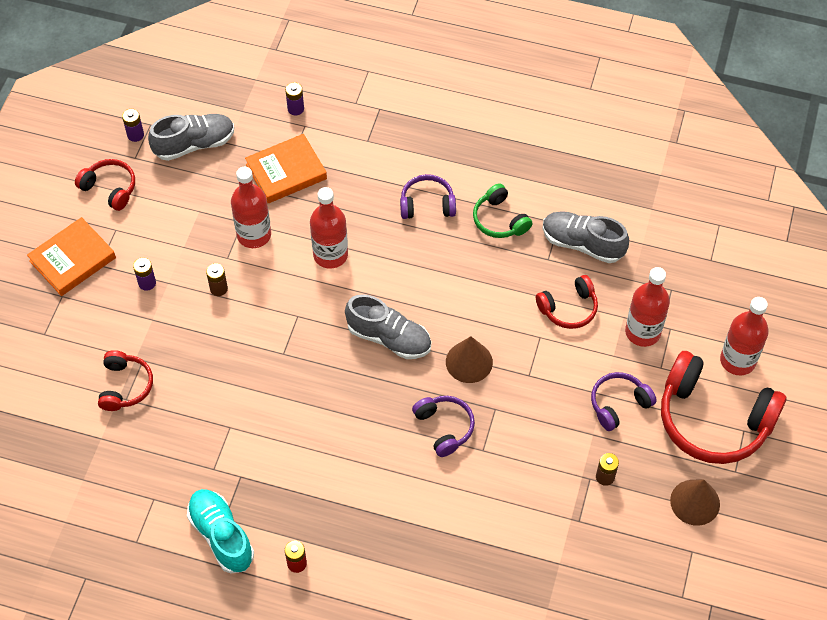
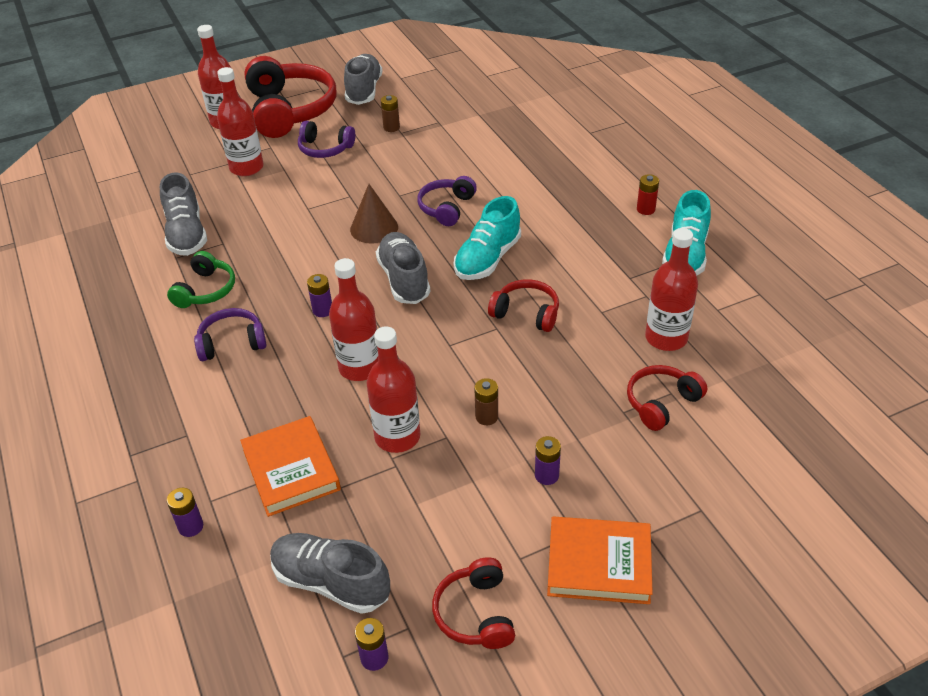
camera: 130 degrees left, 15 degrees down
orange book [245,134,327,203] -> orange book turned 45 degrees clockwise [240,416,341,517]
purple headphones [400,174,456,219] -> purple headphones turned 120 degrees clockwise [194,308,267,361]
red headphones [536,275,598,329] -> red headphones moved to [488,279,559,332]
brown cone [670,479,720,526] -> grey shoe [344,54,382,105]
none -> purple battery [307,274,332,317]
none -> turquoise shoe [454,196,521,280]
none -> red bottle [645,228,698,351]

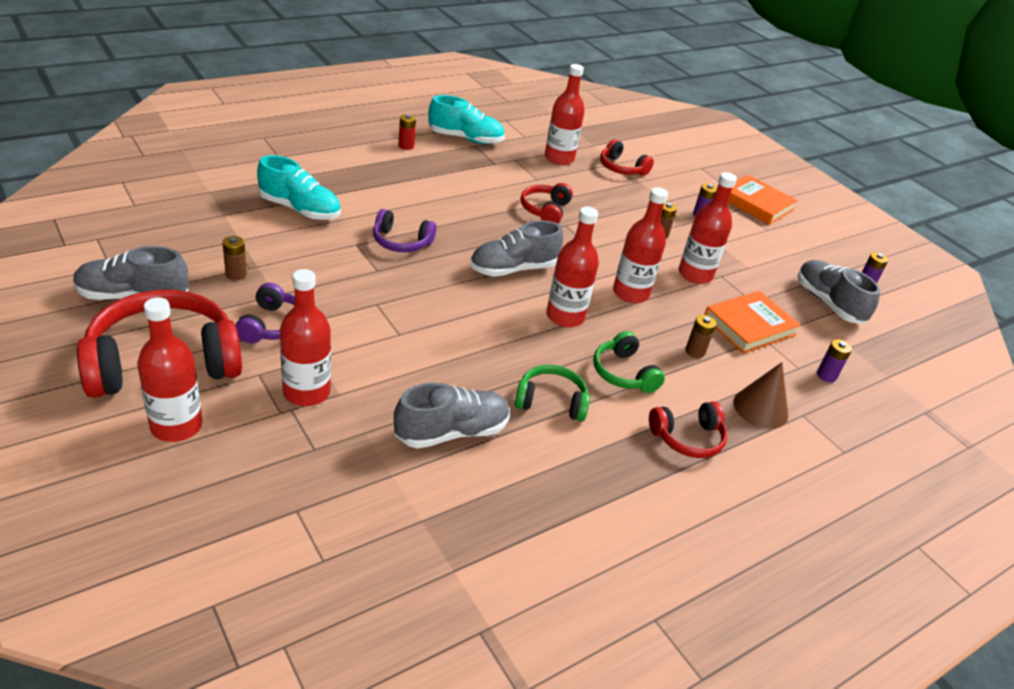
camera: 105 degrees left, 5 degrees down
purple headphones [194,308,267,361] -> green headphones [593,331,665,393]
grey shoe [270,533,390,614] -> grey shoe turned 135 degrees clockwise [797,260,880,324]
purple battery [307,274,332,317] -> red bottle [546,207,599,327]
brown cone [350,184,398,244] -> brown cone moved to [733,362,788,429]
red headphones [432,557,515,649] -> red headphones moved to [649,401,728,458]
turquoise shoe [454,196,521,280] -> turquoise shoe moved to [257,155,341,220]
orange book [547,516,653,604] -> orange book turned 45 degrees counterclockwise [728,175,798,225]
none -> brown battery [685,315,716,358]

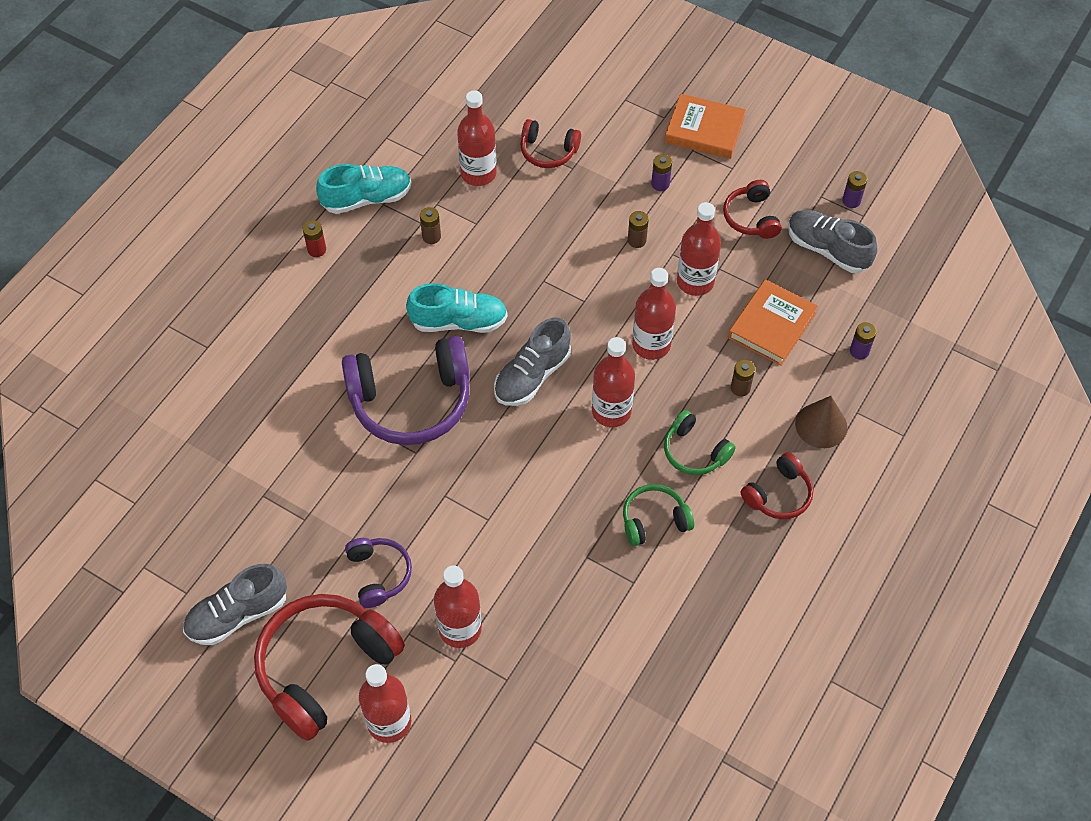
camera: 20 degrees left, 20 degrees up
brown battery [222,236,247,280] -> brown battery moved to [420,207,441,244]
turquoise shoe [257,155,341,220] -> turquoise shoe moved to [406,283,508,333]
purple headphones [373,209,436,252] -> purple headphones [342,336,470,445], size x1.93
grey shoe [394,383,510,449] -> none
red headphones [521,183,573,224] -> red headphones moved to [723,180,782,239]

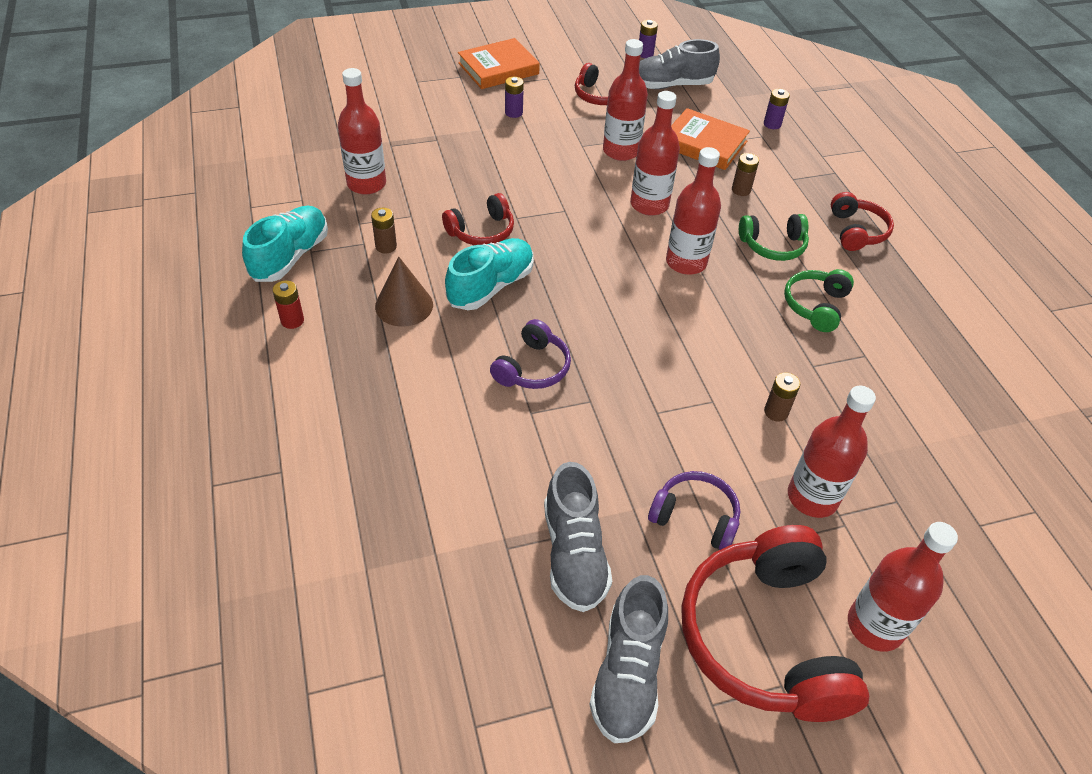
camera: 50 degrees left, 10 degrees down
purple headphones [342,336,470,445] -> purple headphones [490,319,571,389], size x0.52
grey shoe [494,318,571,406] -> grey shoe moved to [544,462,612,612]
red headphones [520,119,581,168] -> red headphones moved to [442,193,514,245]
brown battery [628,211,648,248] -> brown battery moved to [764,373,800,421]
orange book [728,279,818,366] -> orange book turned 45 degrees counterclockwise [671,108,750,170]
brown cone [795,396,847,448] -> brown cone moved to [375,257,433,327]

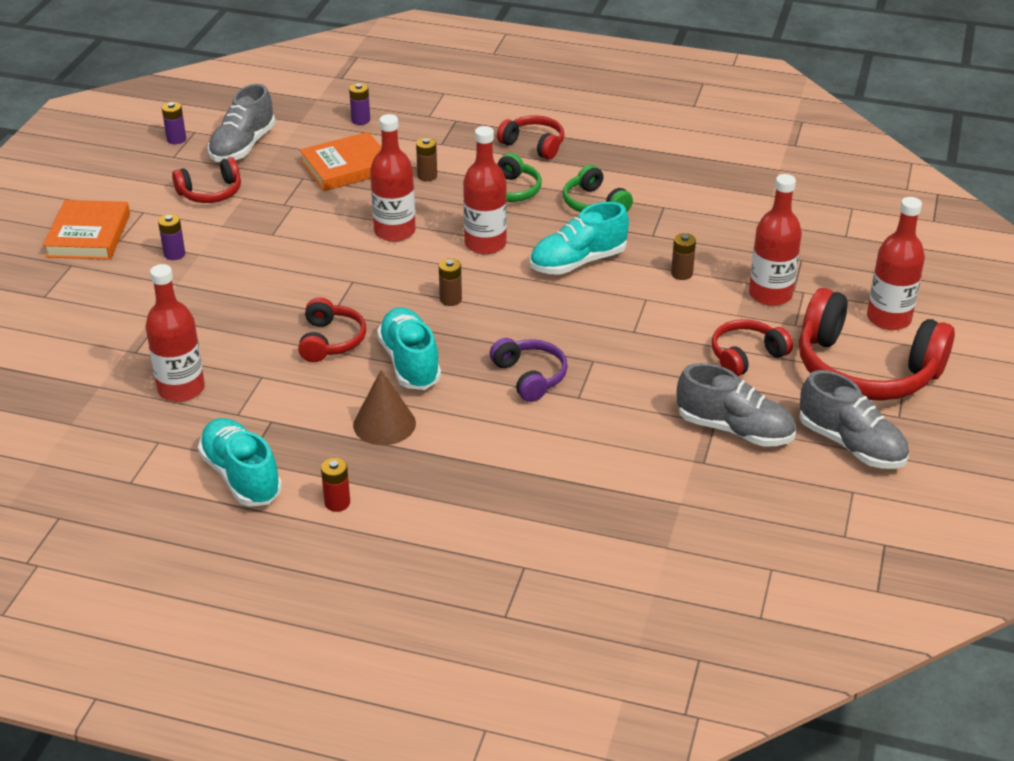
camera: 55 degrees left, 10 degrees down
brown battery [371,208,397,254] -> brown battery moved to [439,258,462,306]
red bottle [603,39,648,161] -> none
purple headphones [648,471,740,550] -> red headphones [712,319,793,376]
none -> turquoise shoe [530,202,629,275]

